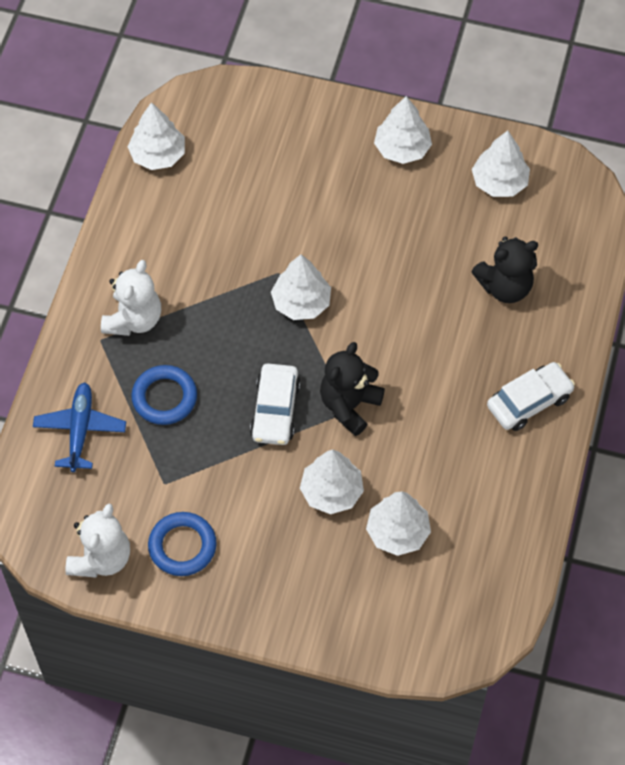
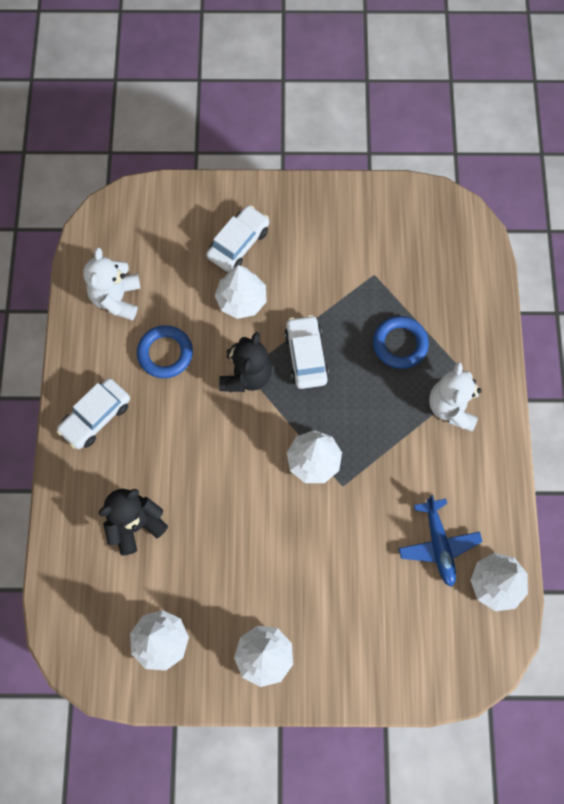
camera: 165 degrees right, 10 degrees up
blue plane [33,382,126,472] -> blue plane moved to [398,495,483,587]
white teddy bear [65,504,130,578] -> white teddy bear moved to [83,248,141,320]
blue ring [148,512,217,576] -> blue ring moved to [137,325,193,378]
white tree [366,492,431,556] -> none
none -> white car [206,205,269,272]

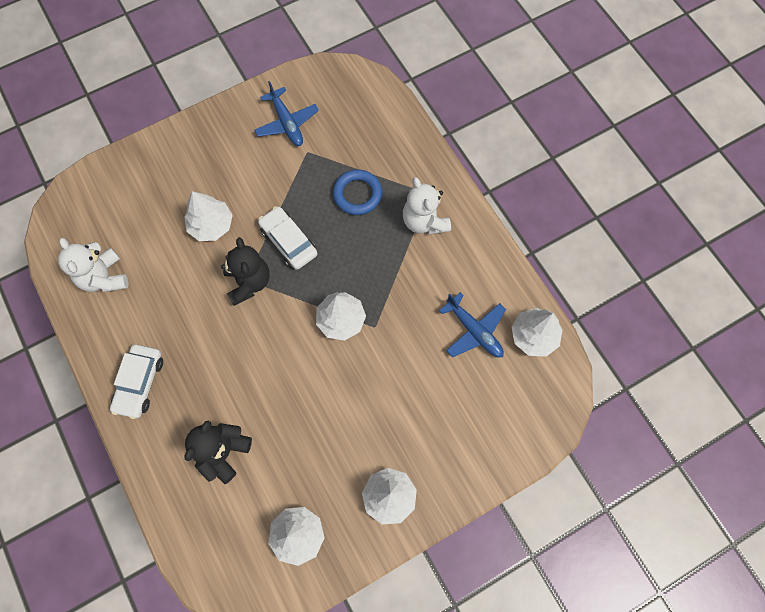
camera: 30 degrees left, 0 degrees up
blue ring [137,325,193,378] -> none
white car [206,205,269,272] -> none
none -> blue plane [255,81,319,146]

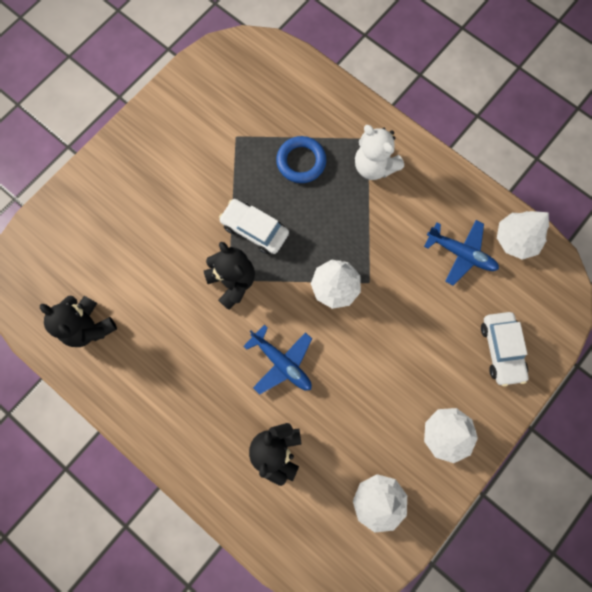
camera: 20 degrees left, 5 degrees up
white teddy bear [58,238,129,292] -> black teddy bear [40,295,117,347]
white car [110,345,163,419] -> white car moved to [481,312,529,386]
white tree [185,191,233,241] -> none
blue plane [255,81,319,146] -> blue plane moved to [243,325,312,394]

